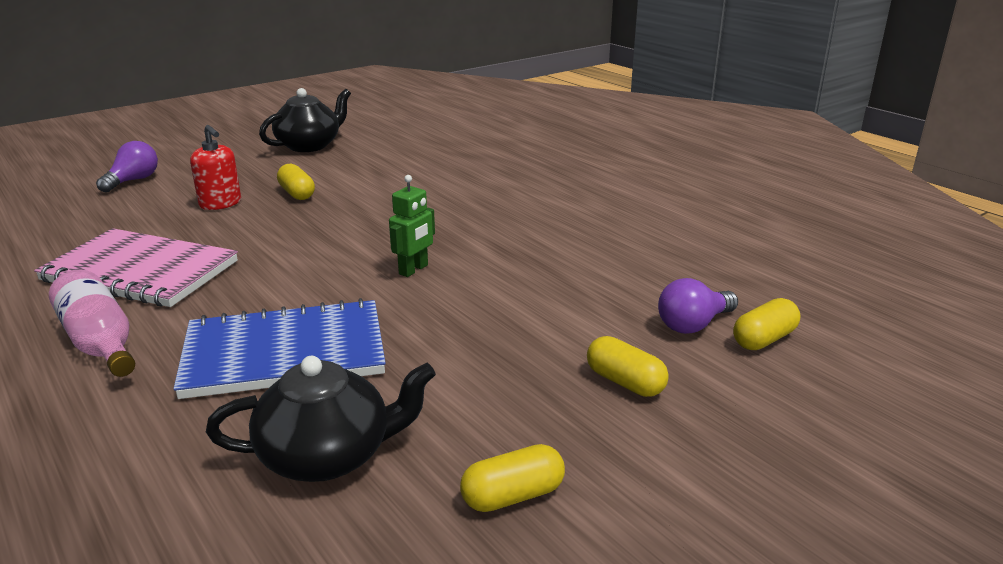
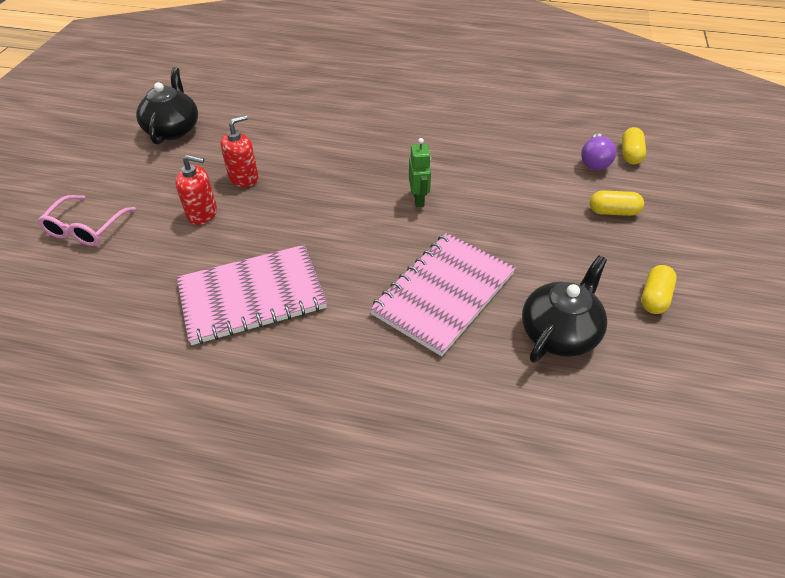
camera: 40 degrees left, 20 degrees up
pink bottle [49,270,135,377] -> none
purple light bulb [96,141,158,193] -> pink glasses [38,195,136,246]
blue notebook [173,298,386,399] -> pink notebook [369,233,516,356]
yellow capsule [277,164,315,200] -> red soap dispenser [220,115,259,187]

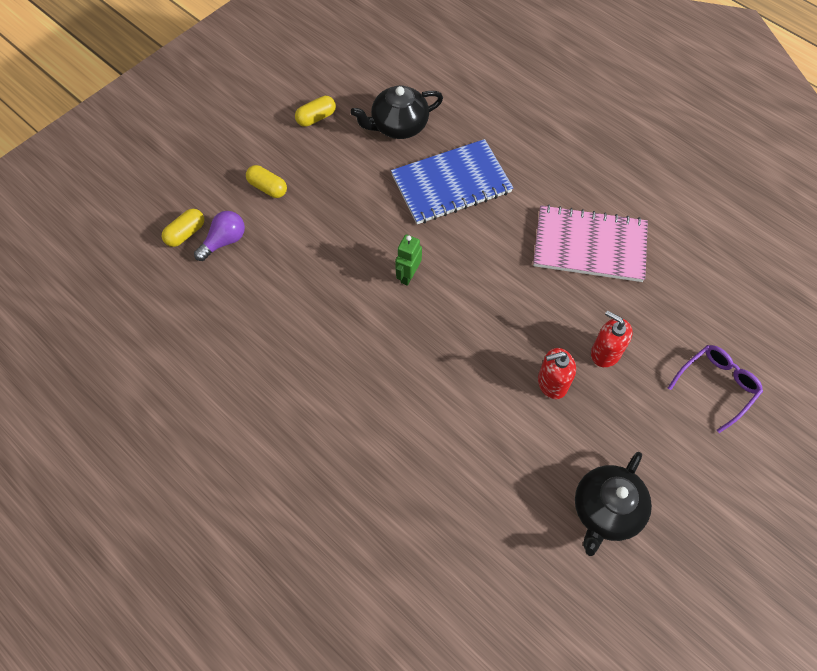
camera: 150 degrees left, 15 degrees up
pink glasses [38,195,136,246] -> purple glasses [668,345,763,433]
pink notebook [369,233,516,356] -> blue notebook [391,139,513,224]

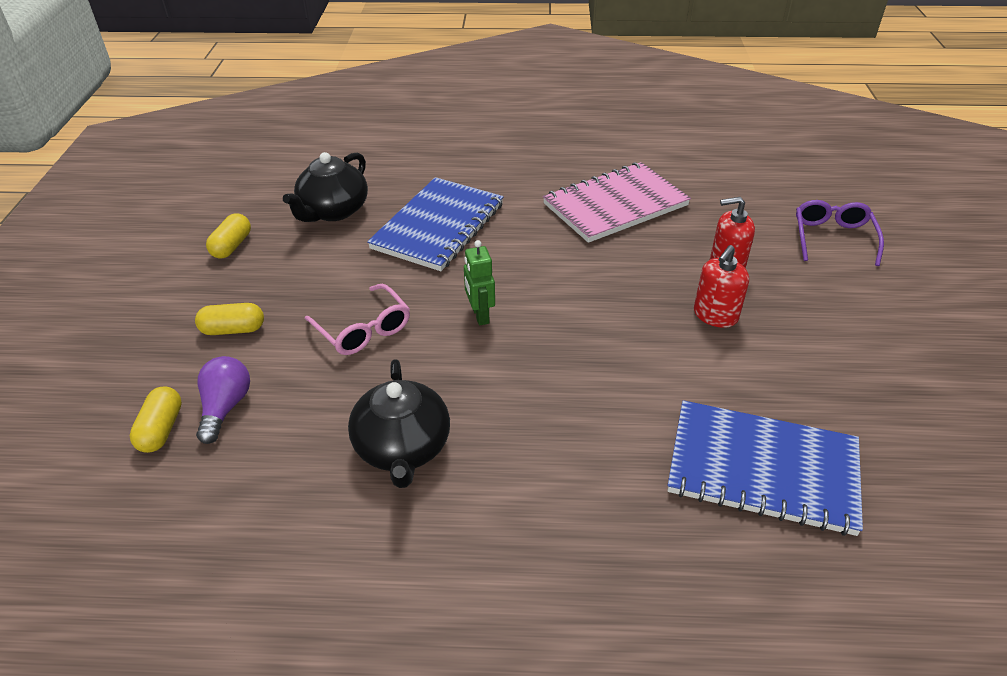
camera: 40 degrees left, 20 degrees down
black teapot [575,452,652,556] -> black teapot moved to [348,359,450,488]
none -> pink glasses [305,284,410,355]
none -> blue notebook [667,400,863,536]

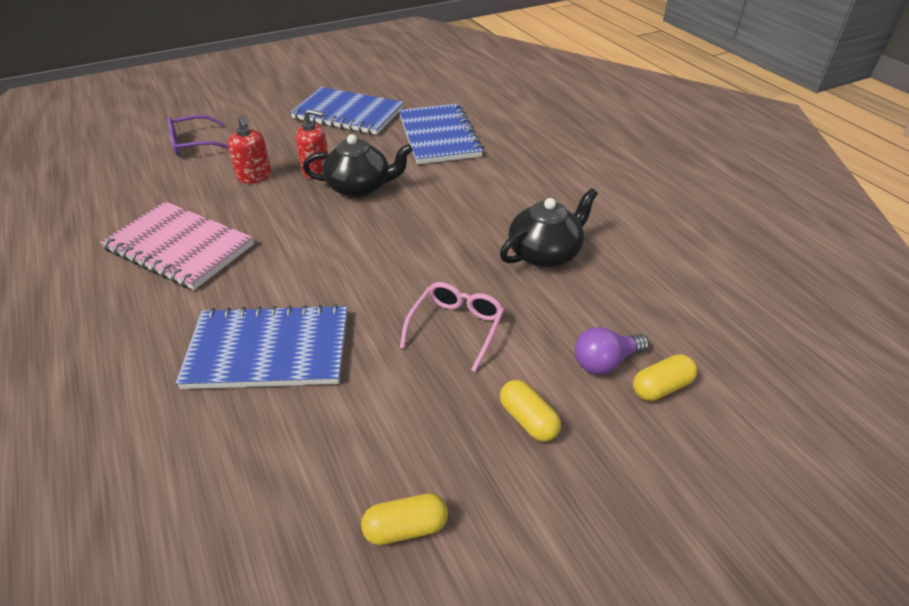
camera: 120 degrees left, 0 degrees up
black teapot [283,152,368,222] -> black teapot moved to [303,134,413,198]
green robot [464,240,495,326] -> none
none -> blue notebook [290,87,404,135]

